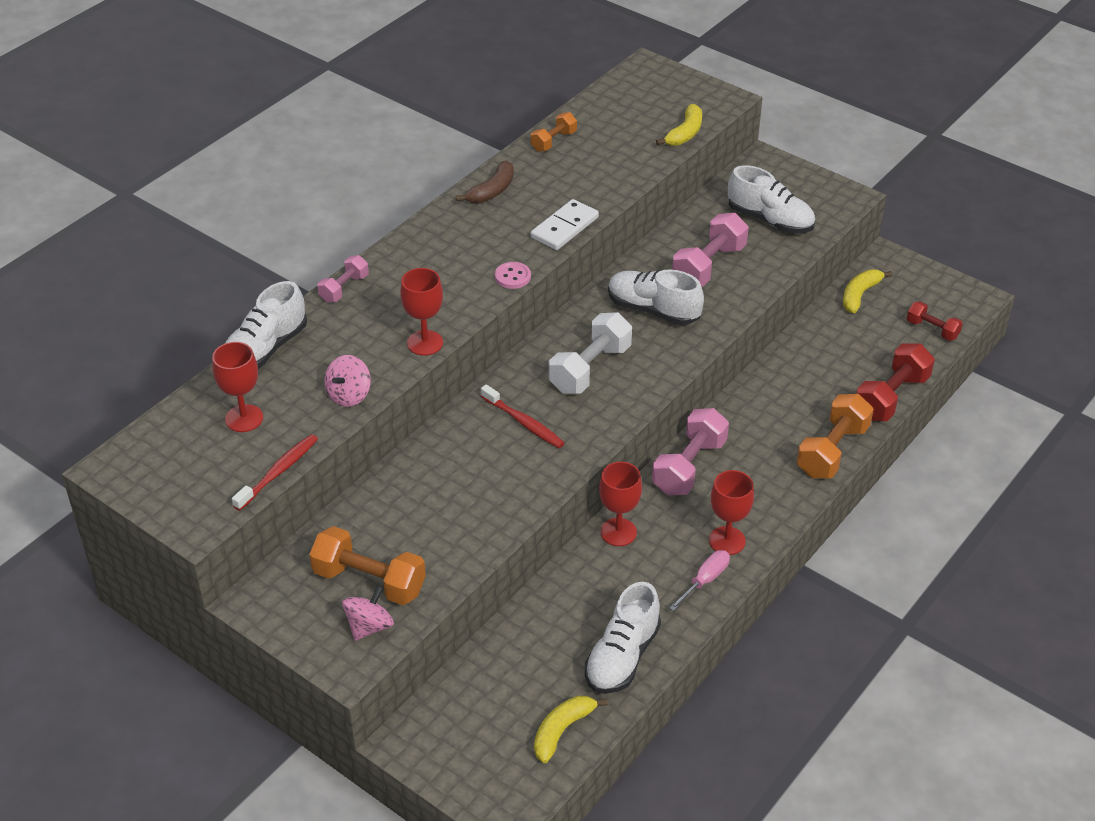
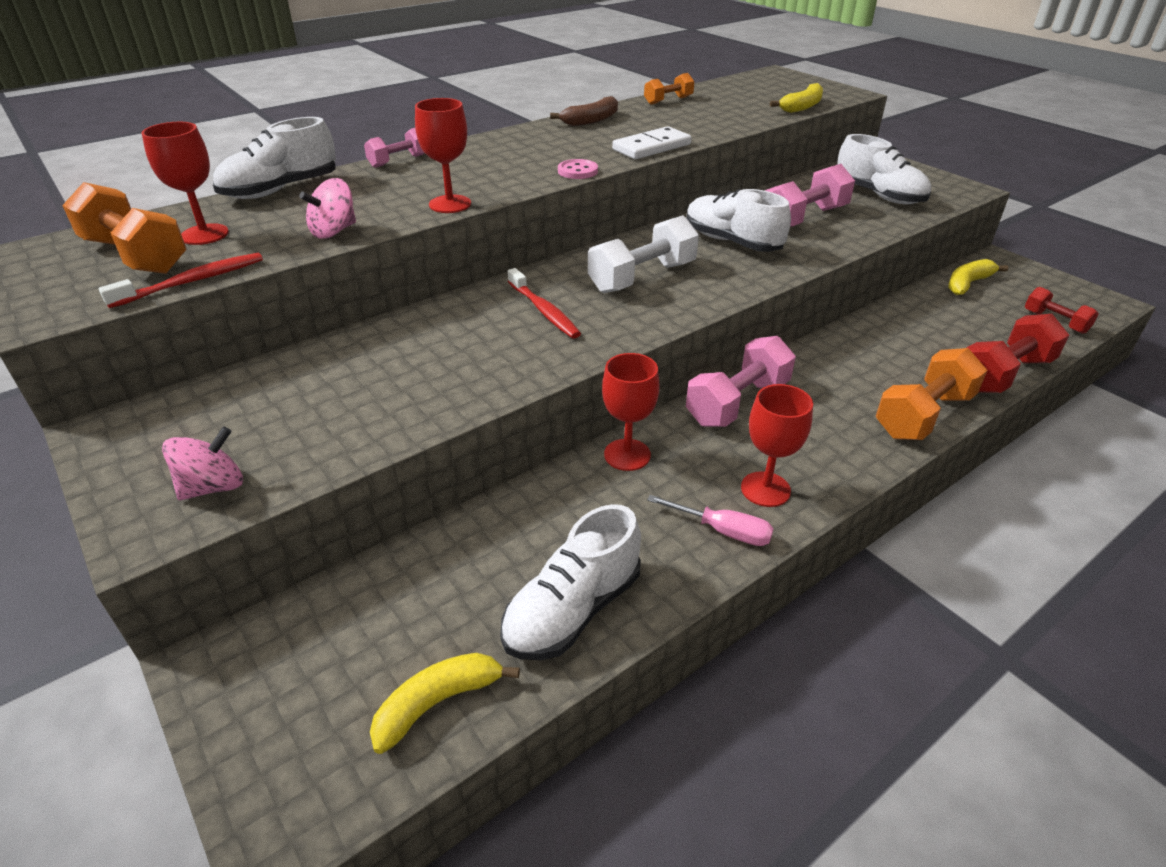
camera: 15 degrees right, 5 degrees down
orange dumbbell [309,526,426,605] -> orange dumbbell moved to [62,182,187,274]
pink screwdriver [669,550,730,611] -> pink screwdriver turned 60 degrees clockwise [647,495,774,546]

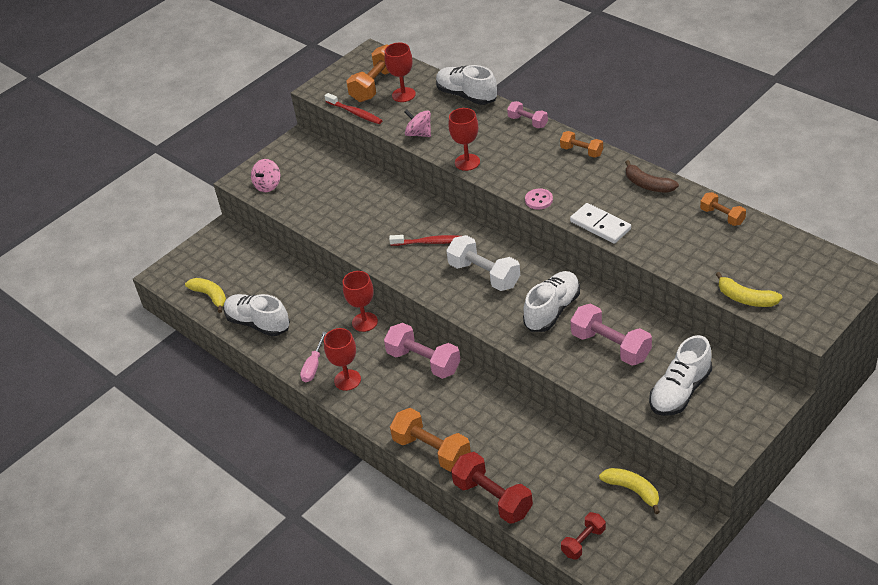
camera: 85 degrees right, 5 degrees up
pink spinning top [162,427,243,500] -> pink spinning top turned 75 degrees clockwise [251,159,280,192]
red toothbrush [508,268,581,339] -> red toothbrush turned 135 degrees counterclockwise [389,235,460,246]
none -> orange dumbbell [560,131,603,158]

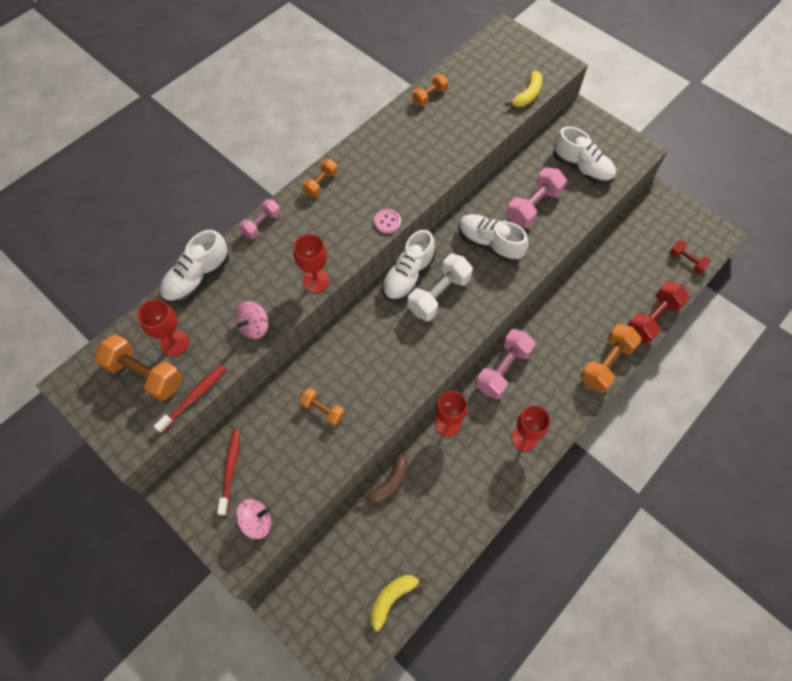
camera: 95 degrees left, 20 degrees up
white shoe [224,294,290,336] -> white shoe moved to [382,230,435,302]
pink spinning top [251,159,280,192] -> pink spinning top turned 45 degrees counterclockwise [236,499,271,539]
pink screwdriver [300,332,327,382] -> none
red toothbrush [389,235,460,246] -> red toothbrush moved to [217,429,240,516]
white domino [570,203,631,243] -> none
yellow banana [599,468,660,514] -> none
brown banana [625,160,679,193] -> brown banana moved to [358,454,408,504]
none -> orange dumbbell [299,388,345,427]

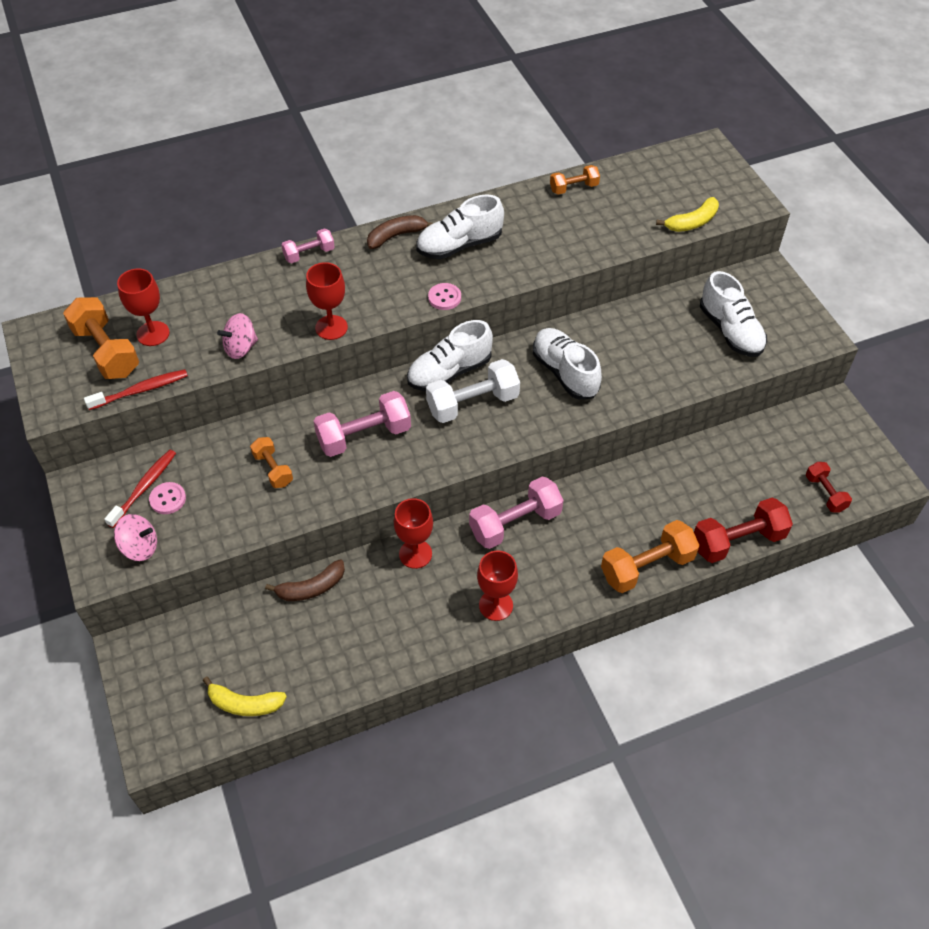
camera: 25 degrees right, 10 degrees down
white shoe [160,230,229,304] -> white shoe moved to [416,194,504,259]
orange dumbbell [302,159,338,197] -> brown banana [367,215,433,249]
yellow banana [370,575,426,631] -> yellow banana turned 150 degrees counterclockwise [203,677,287,716]
pink dumbbell [506,167,567,228] -> pink dumbbell moved to [314,391,411,457]
none -> pink button [149,482,186,514]

